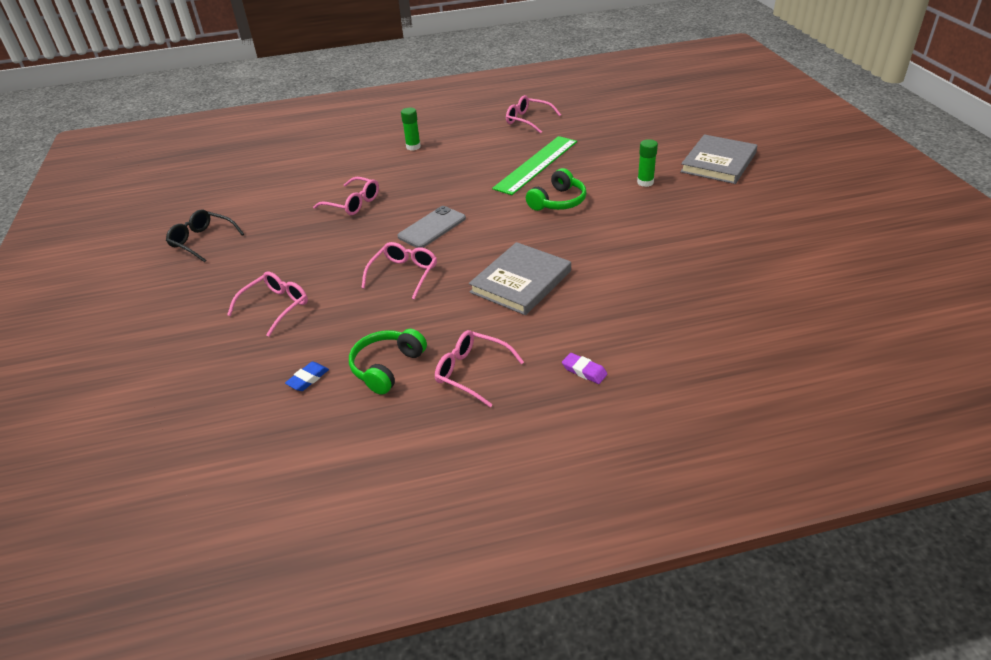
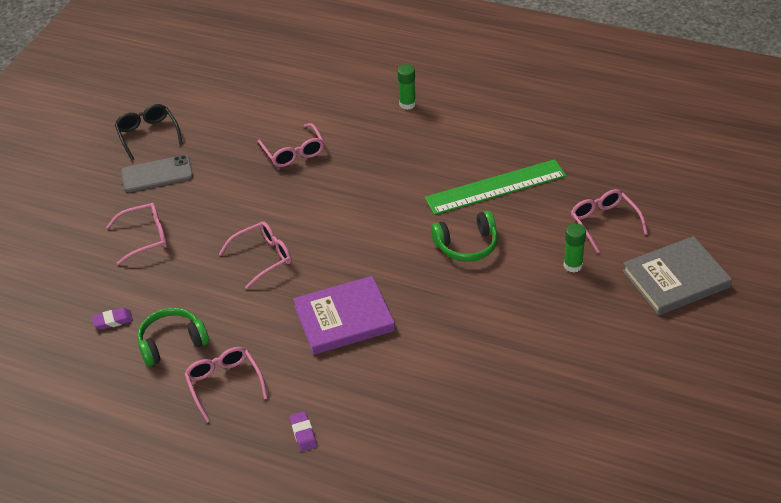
camera: 35 degrees right, 5 degrees up
blue eraser [285,362,329,391] -> purple eraser [92,308,133,330]
grey phone [398,206,466,248] -> grey phone moved to [121,155,193,192]
grey book [469,242,571,315] -> purple book [293,276,395,355]
pink glasses [506,95,561,134] -> pink glasses moved to [571,189,648,253]

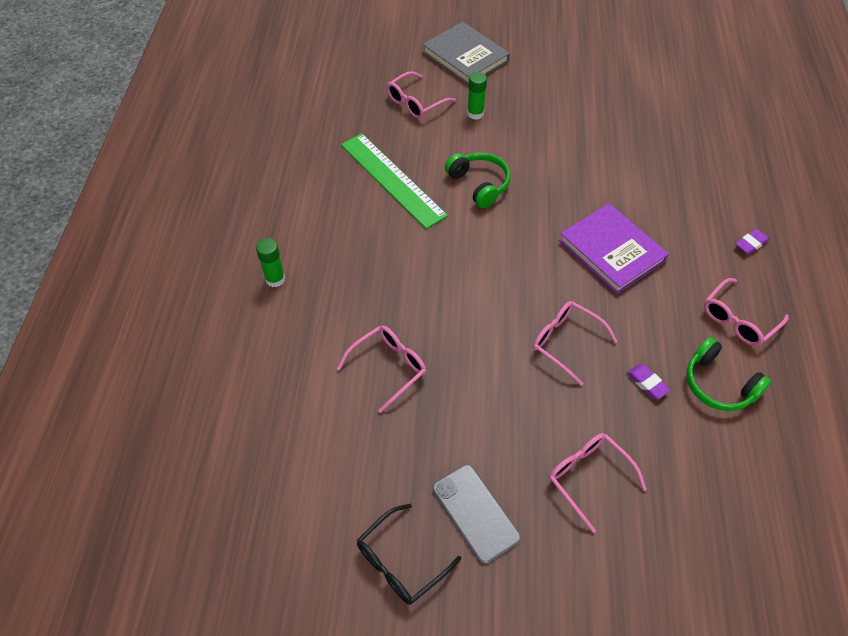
camera: 110 degrees left, 10 degrees up
purple eraser [92,308,133,330] -> purple eraser moved to [627,364,670,399]

